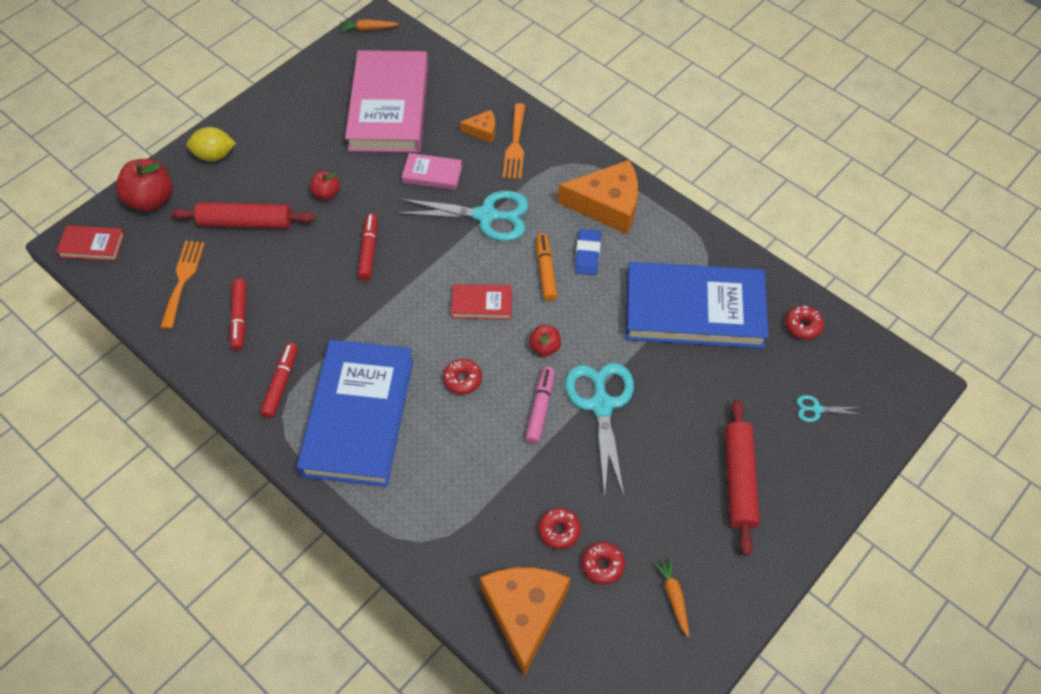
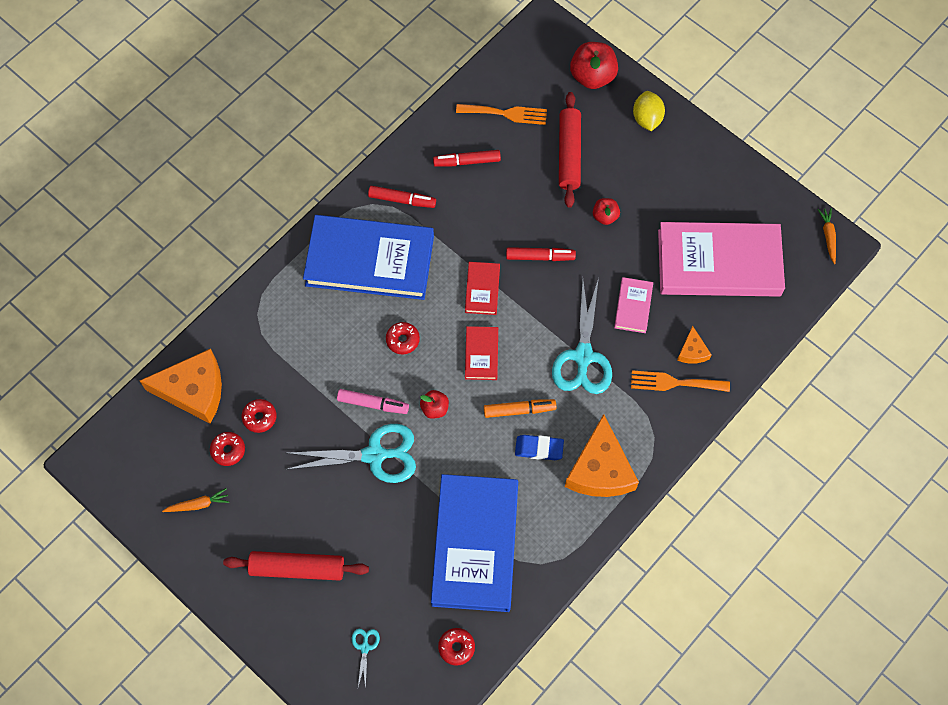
camera: 90 degrees right, 10 degrees up
red book [56,225,125,261] -> red book moved to [465,262,500,315]

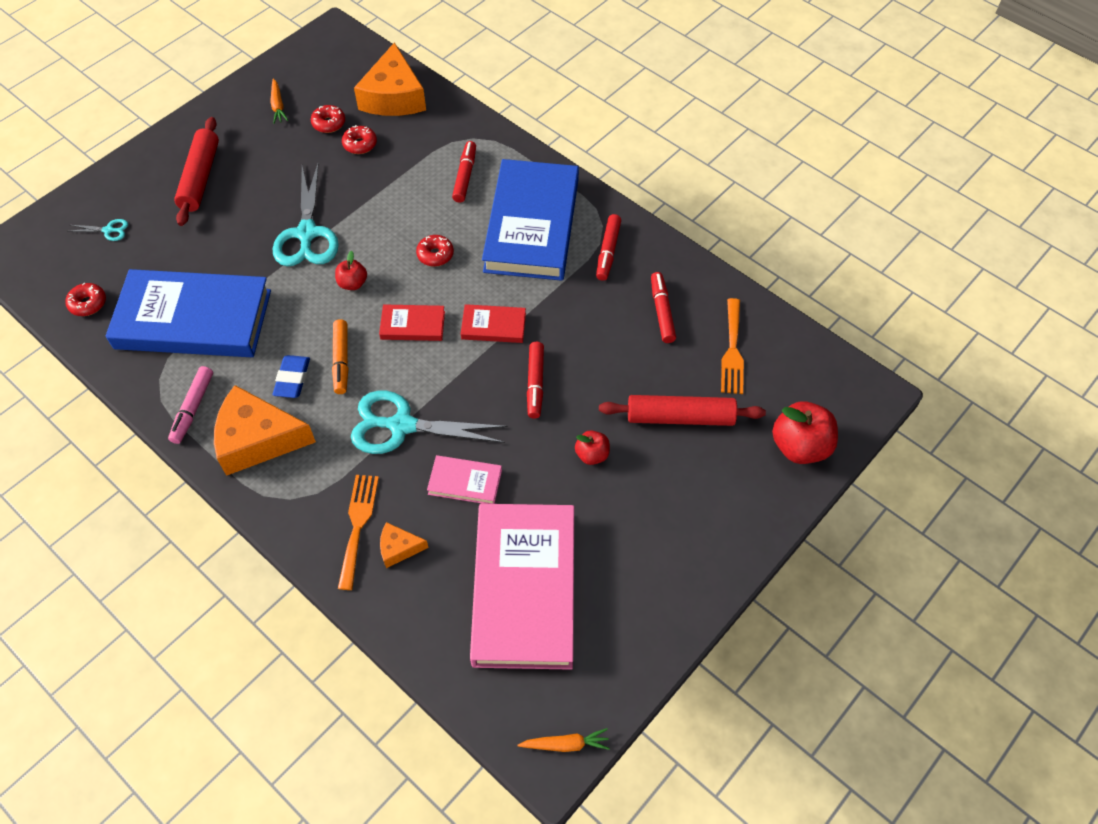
camera: 90 degrees right, 10 degrees down
pink marker [337,389,409,414] -> pink marker moved to [168,366,213,444]
yellow lemon [633,91,665,131] -> none
none -> red marker [452,141,476,203]

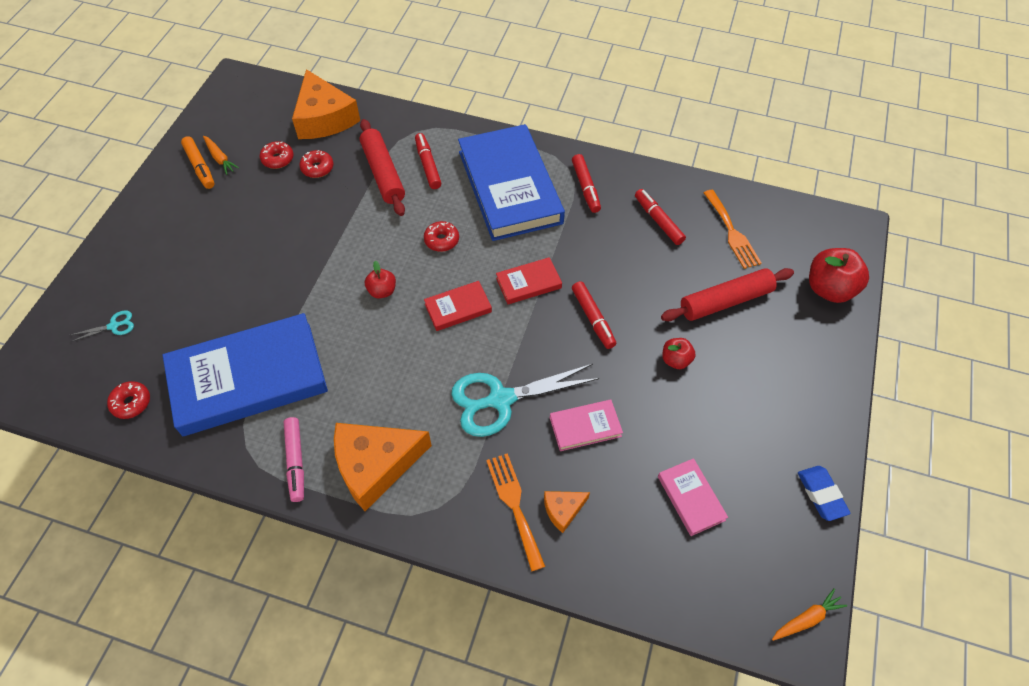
camera: 25 degrees left, 0 degrees up
red rolling pin [174,117,219,226] -> red rolling pin moved to [360,119,405,216]
turquoise scissors [273,162,339,266] -> none
blue eraser [273,355,310,398] -> blue eraser moved to [798,466,851,521]
orange marker [332,319,349,394] -> orange marker moved to [181,136,214,189]
pink book [470,504,574,670] -> pink book [658,458,728,536], size x0.44

